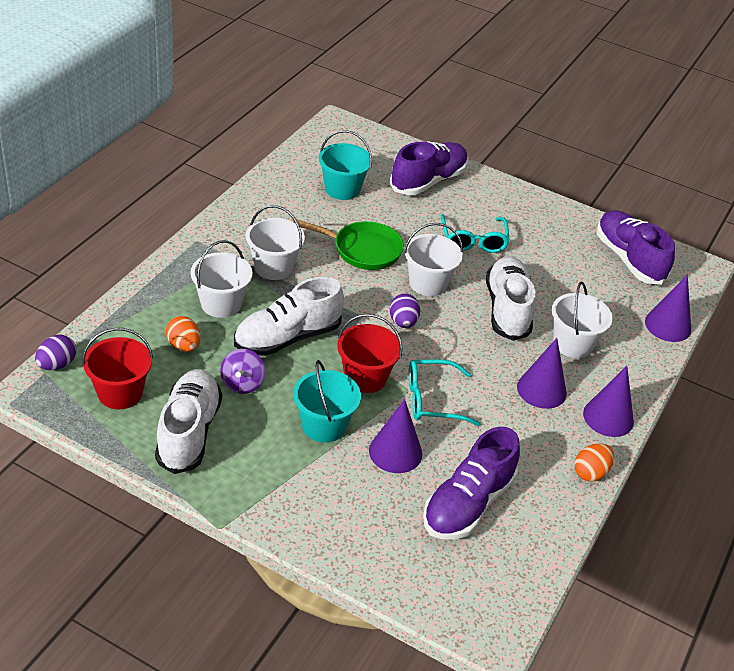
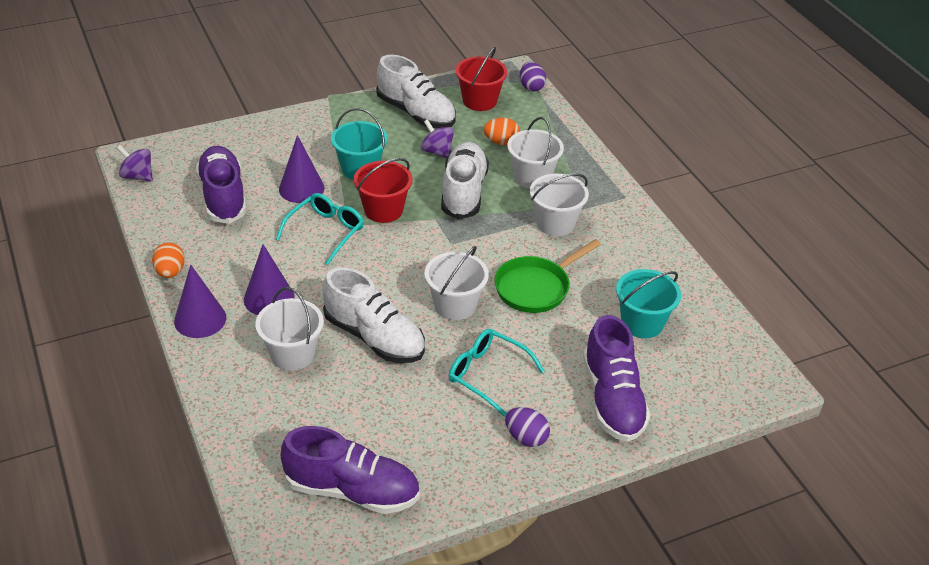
camera: 130 degrees right, 0 degrees up
purple egg [390,293,420,328] -> purple egg moved to [505,407,550,447]
purple cone [645,274,691,342] -> none
none -> purple spinning top [117,145,153,181]

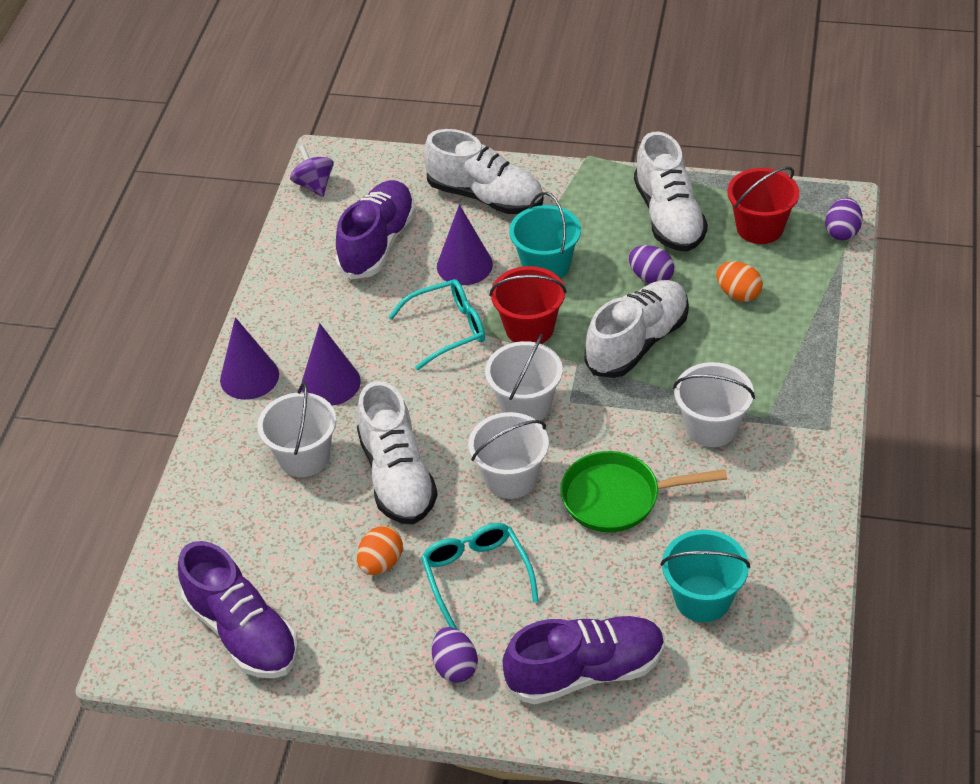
camera: 40 degrees right, 5 degrees up
orange egg [152,242,185,278] -> orange egg moved to [357,526,403,575]
purple spinning top [421,119,454,158] -> purple egg [629,245,674,284]
white bucket [507,117,564,189] -> white bucket moved to [485,334,563,421]
purple shoe [583,315,651,442] -> purple shoe turned 135 degrees counterclockwise [503,616,665,704]
none -> white shoe [423,129,544,214]

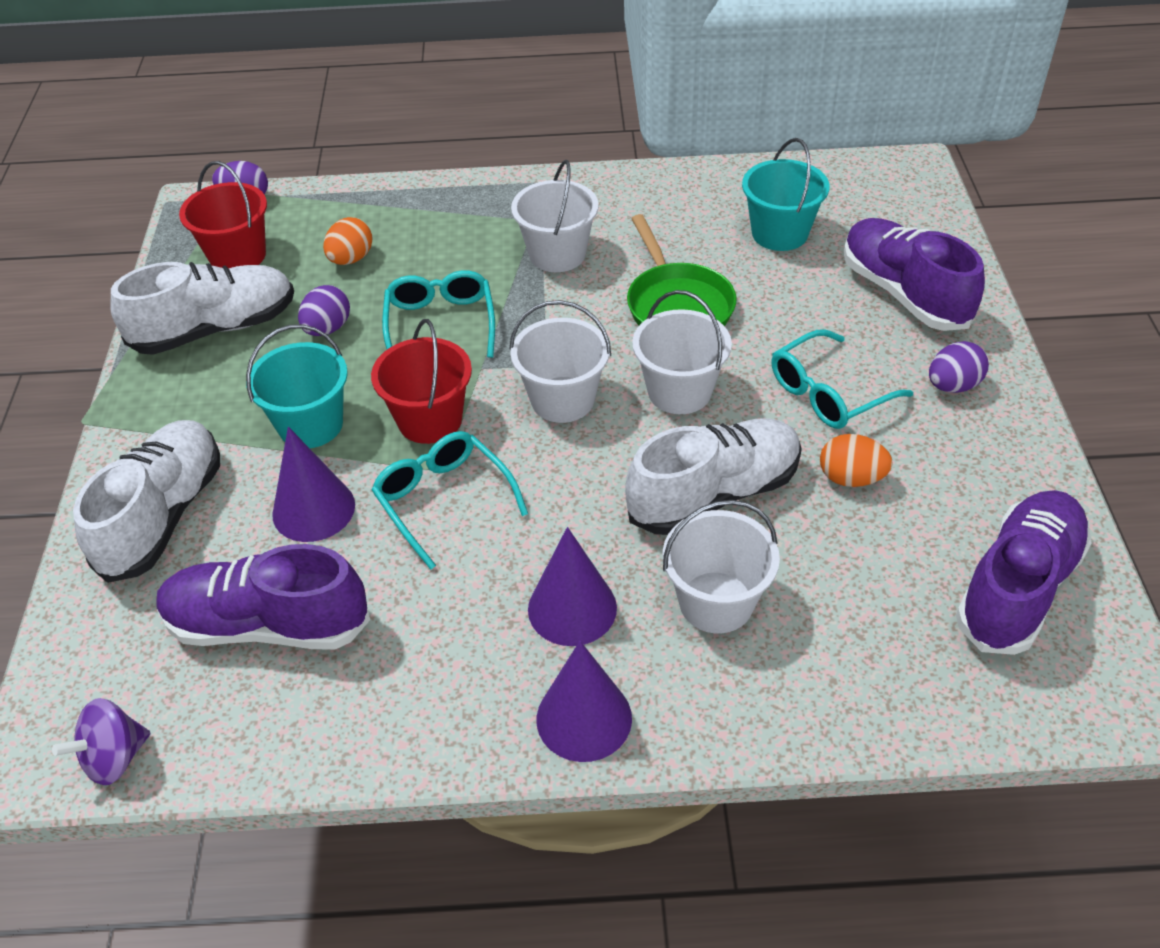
camera: 105 degrees left, 0 degrees up
white shoe [584,280,689,378] -> turquoise glasses [382,270,495,358]

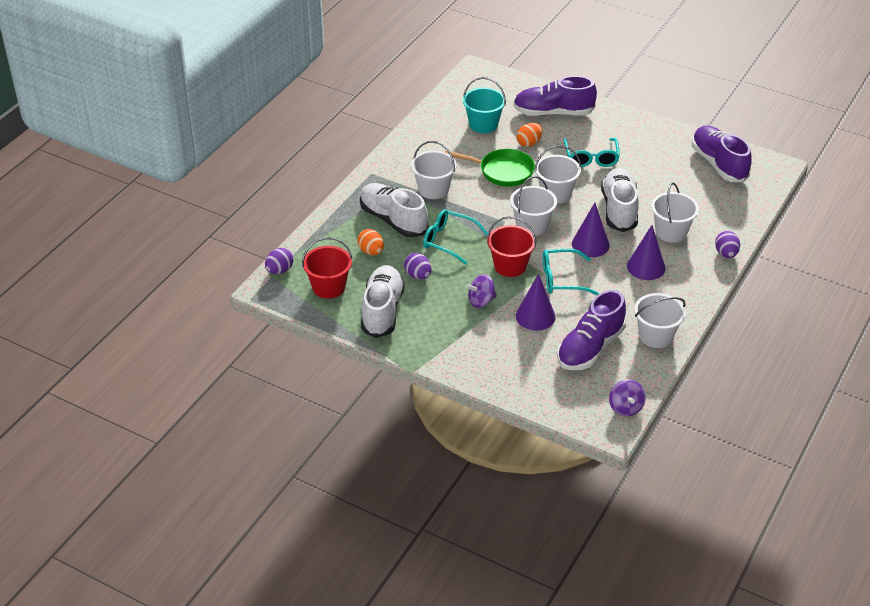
camera: 60 degrees left, 5 degrees down
white shoe [73,420,220,583] -> white shoe moved to [360,183,429,238]
turquoise bucket [246,324,348,448] -> purple spinning top [465,274,497,308]
purple cone [537,641,632,762] -> purple cone moved to [572,203,610,257]
orange egg [820,434,893,487] -> orange egg moved to [516,123,543,147]
purple egg [929,341,989,393] -> purple egg moved to [715,231,740,258]
none -> white bucket [634,293,686,348]

